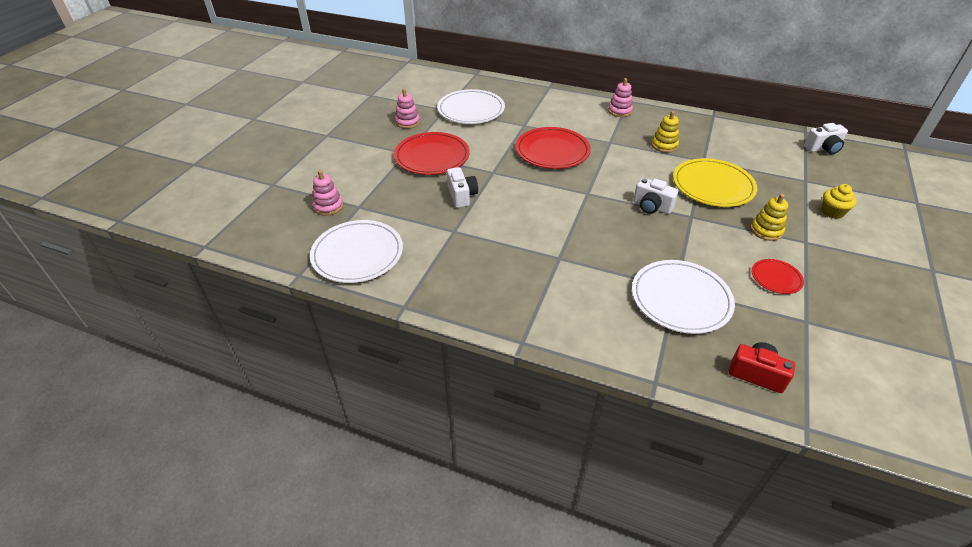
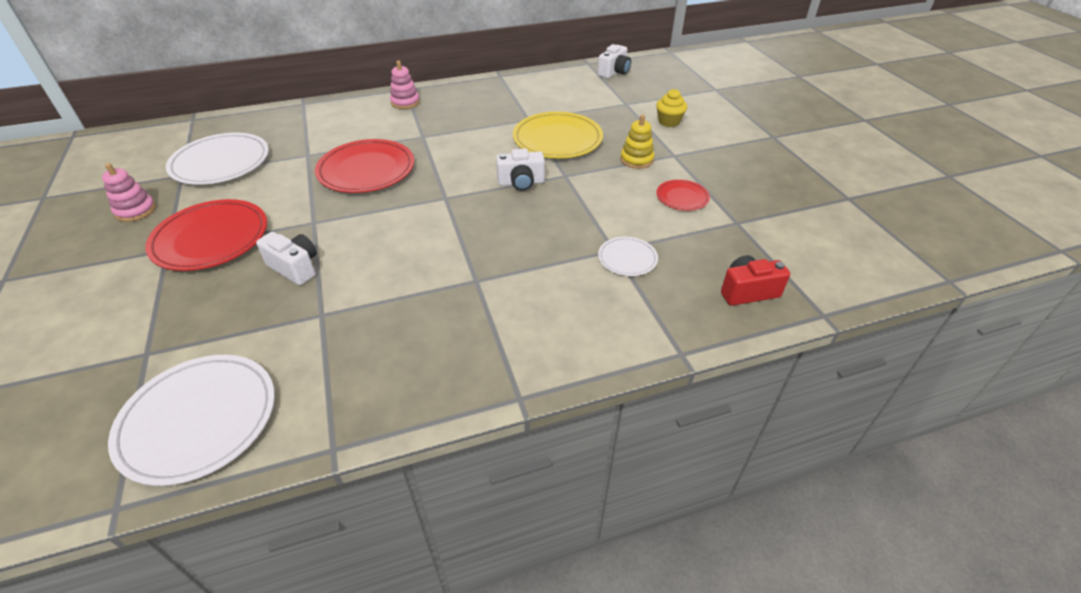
camera: 40 degrees left, 0 degrees up
pink stacking toy [312,170,343,216] -> none
white plate [632,260,735,334] -> white plate [598,237,658,276], size x0.51
yellow stacking toy [651,111,679,153] -> none

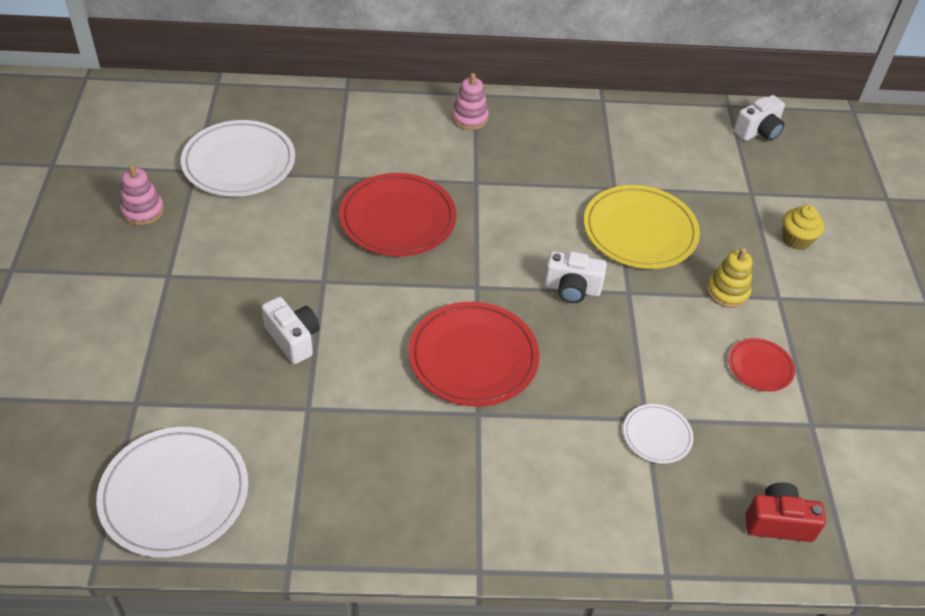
camera: 15 degrees right, 5 degrees up
red plate [145,199,267,271] -> red plate moved to [409,302,539,407]

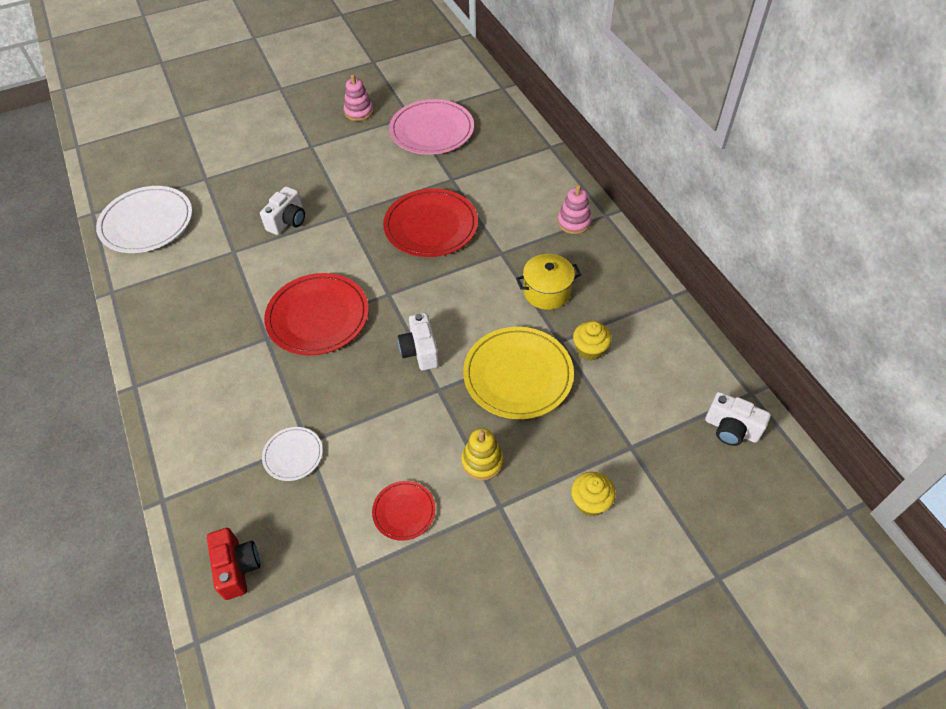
camera: 70 degrees right, 5 degrees up
white plate [181,120,295,197] -> pink plate [389,99,474,155]
none -> yellow pot [516,254,581,310]
none -> yellow cupcake [573,321,612,361]

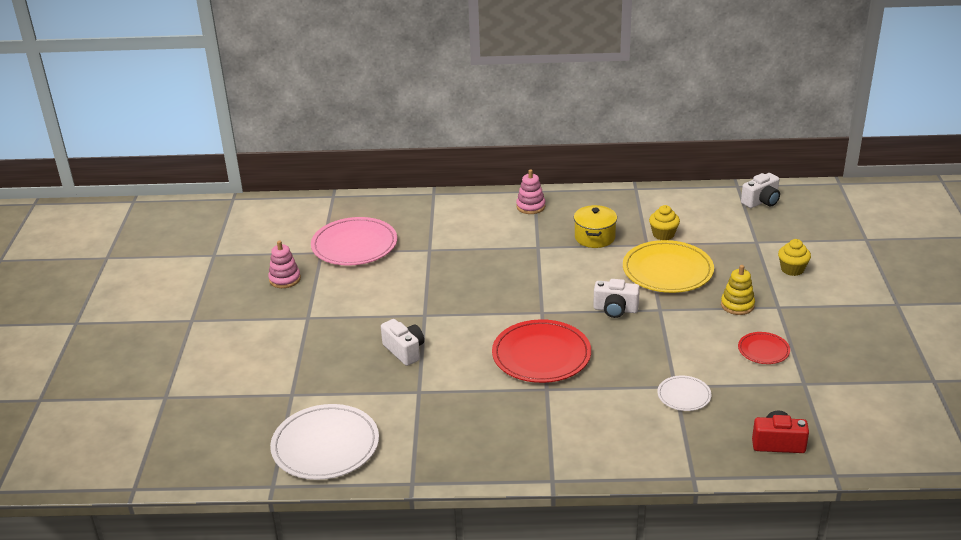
camera: 65 degrees left, 20 degrees down
red plate [383,189,478,257] -> none

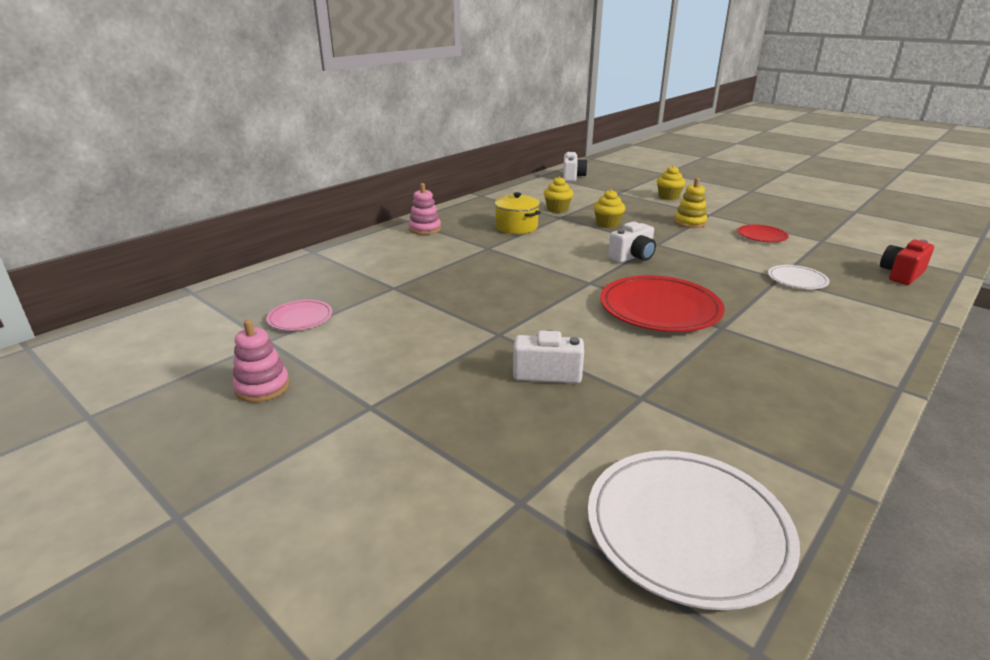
camera: 50 degrees left, 5 degrees down
pink plate [311,217,397,266] -> pink plate [267,300,332,331], size x0.51
yellow plate [623,240,714,293] -> yellow cupcake [594,190,625,228]

